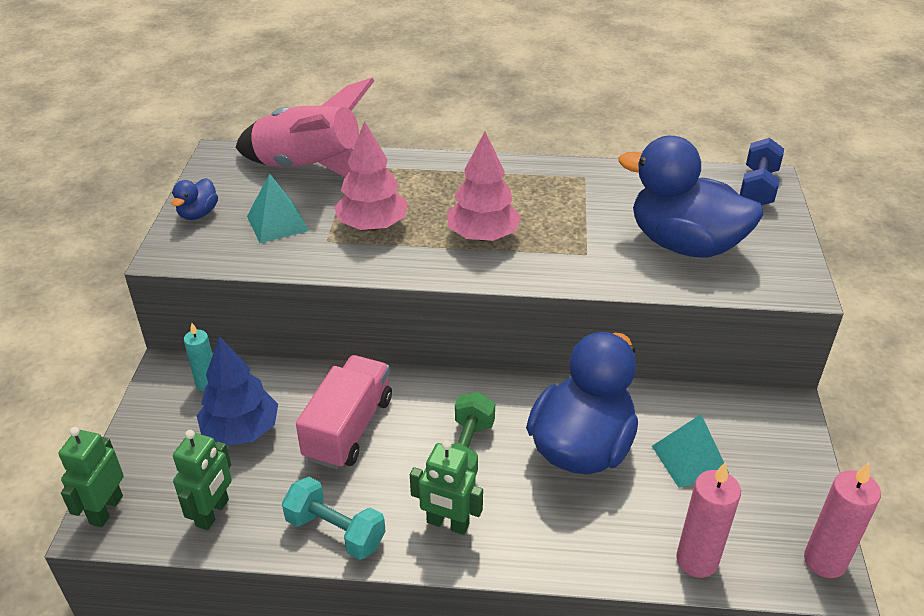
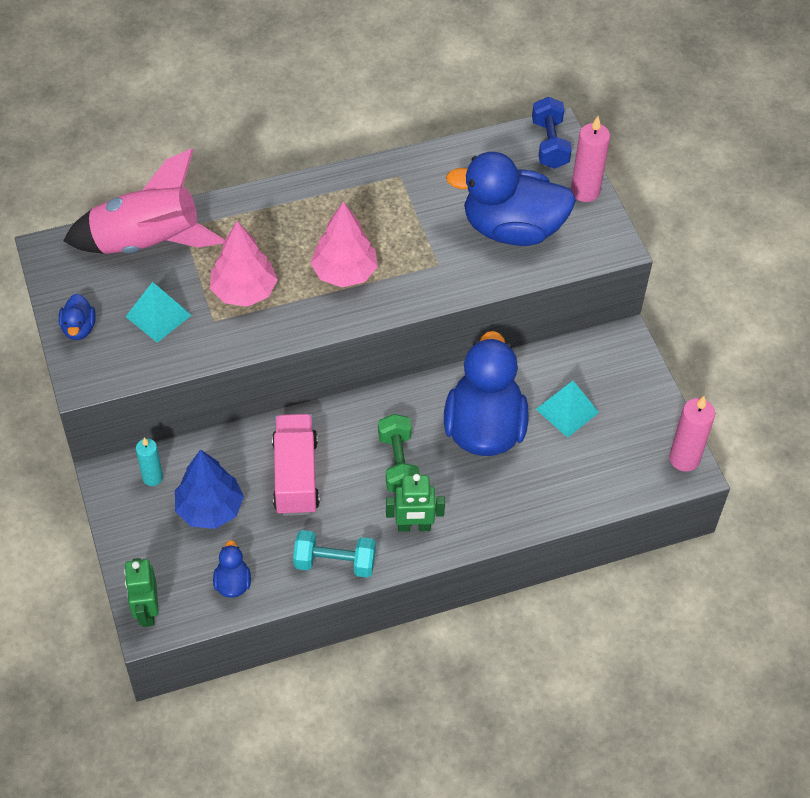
camera: 25 degrees left, 15 degrees up
green robot [173,430,232,530] -> blue duck [213,540,251,598]
pink candle [676,462,741,578] -> pink candle moved to [571,116,610,202]

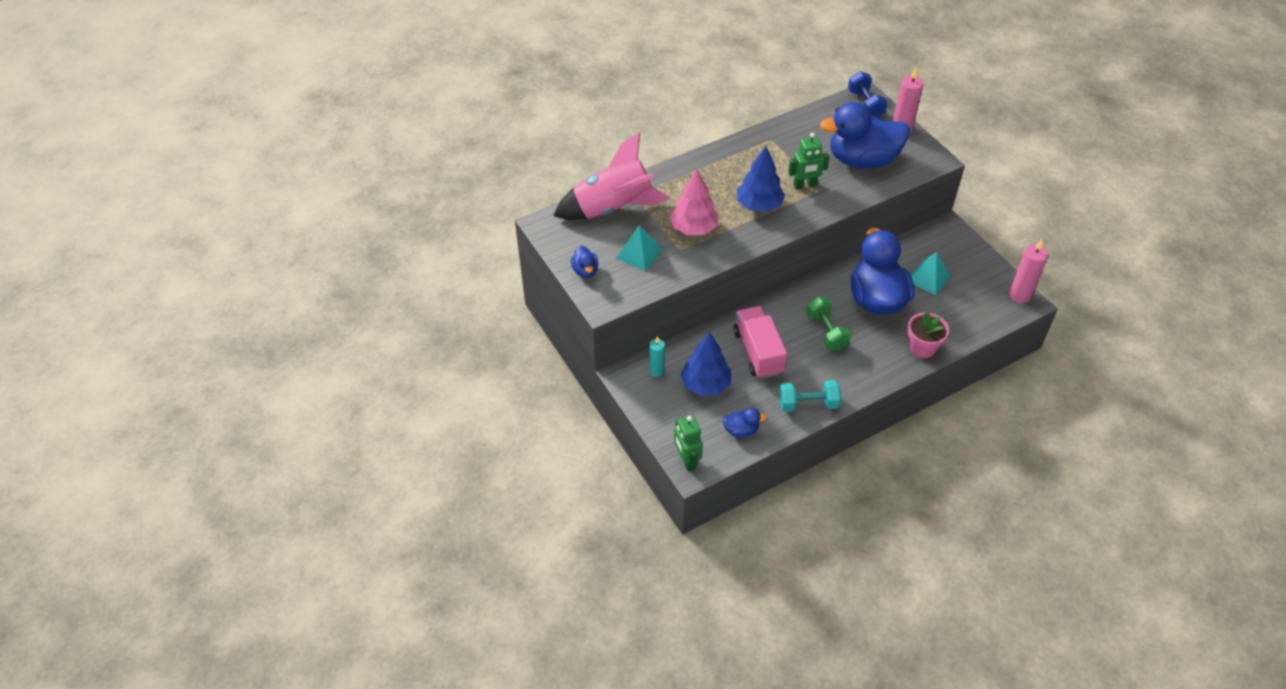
camera: 10 degrees left, 5 degrees down
blue duck [213,540,251,598] -> blue duck turned 105 degrees clockwise [723,408,767,438]
pink tree [310,201,378,287] -> blue tree [737,146,785,212]
green robot [386,474,445,532] -> green robot moved to [788,133,830,190]
none -> pink flower pot [907,312,949,358]

